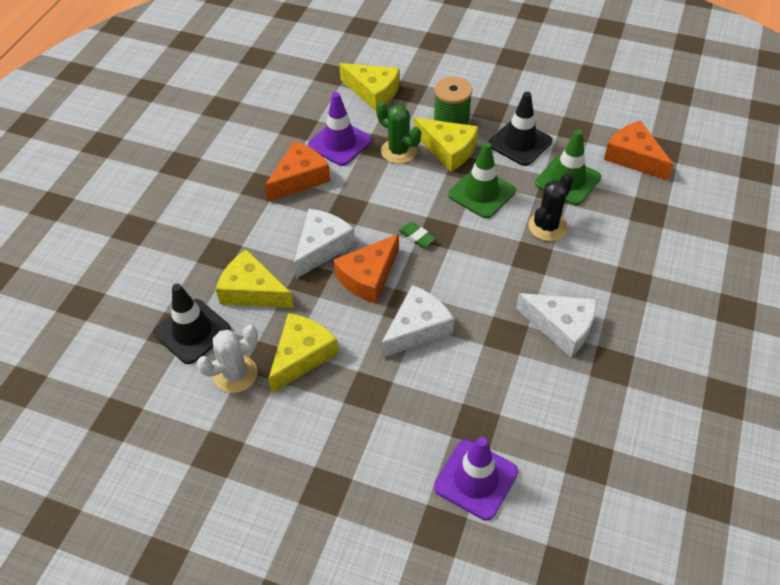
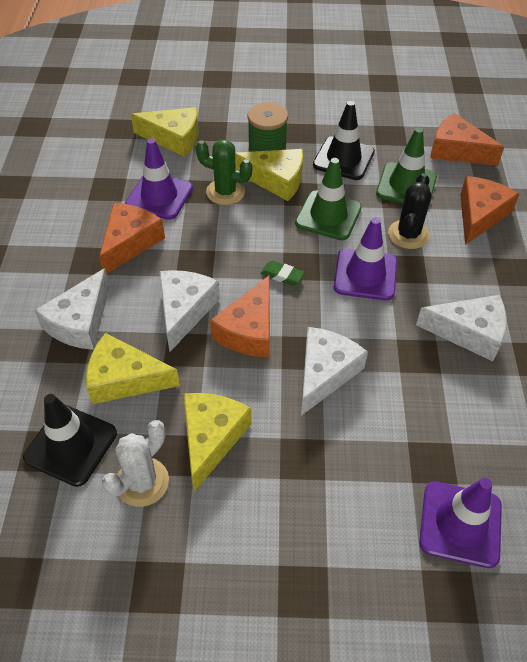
camera: 20 degrees left, 0 degrees up
none -> white cheese [35,268,110,350]
none -> purple traffic cone [334,217,397,301]
none -> orange cheese [460,176,519,245]

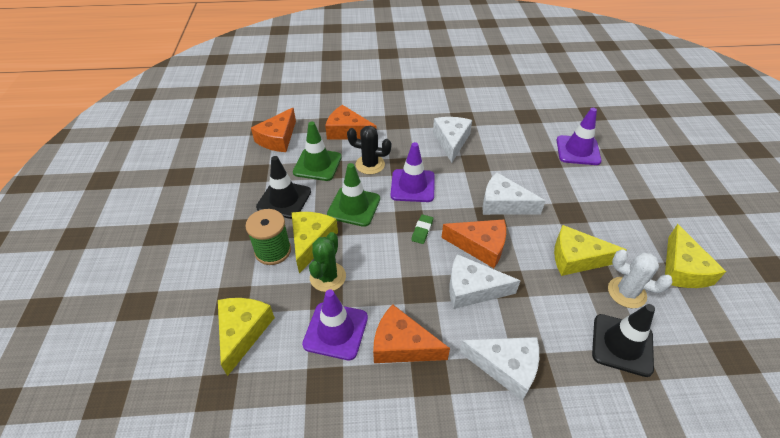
camera: 95 degrees left, 5 degrees down
yellow cheese [86,333,180,404] -> yellow cheese moved to [665,224,726,288]

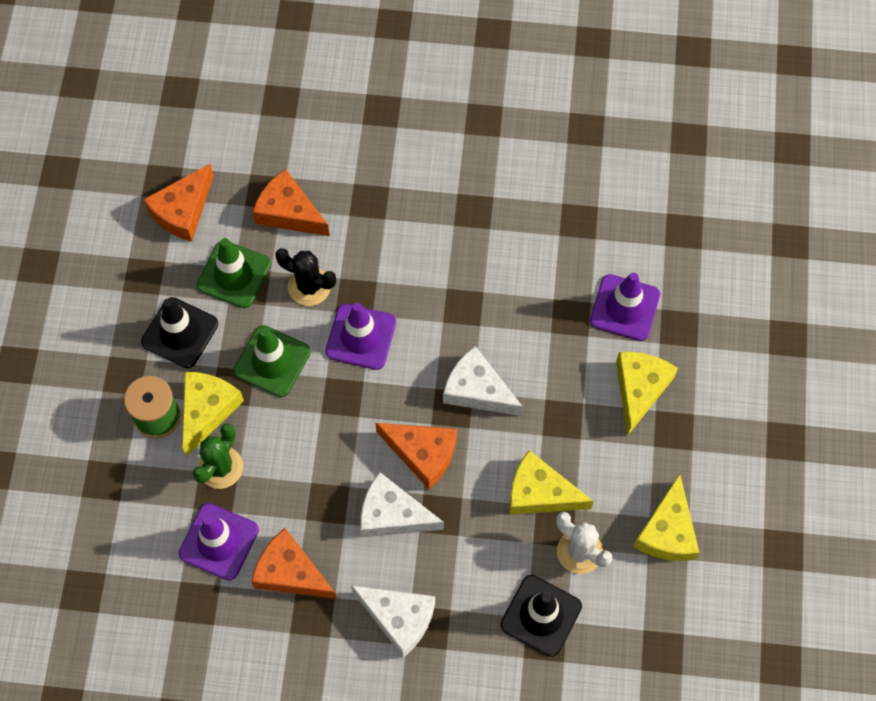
camera: 10 degrees right, 20 degrees up
yellow cheese [218,298,275,376] -> yellow cheese moved to [616,352,678,436]
green eraser [411,214,433,244] -> none
white cheese [433,117,472,163] -> none

